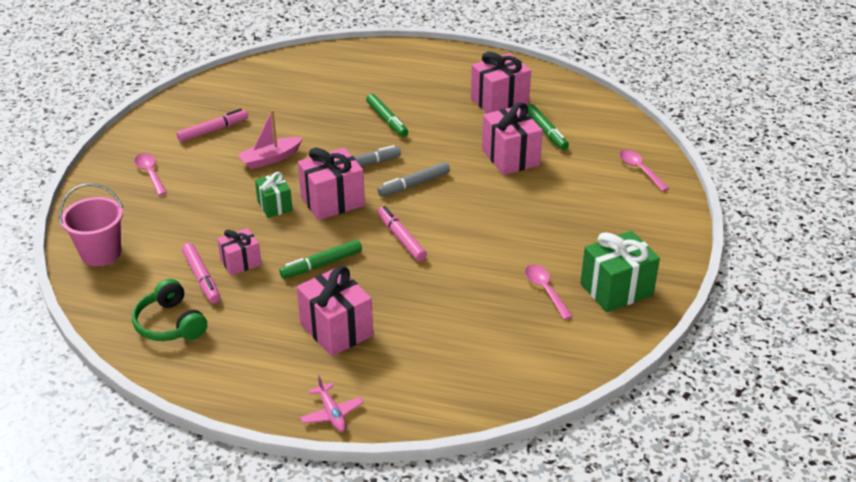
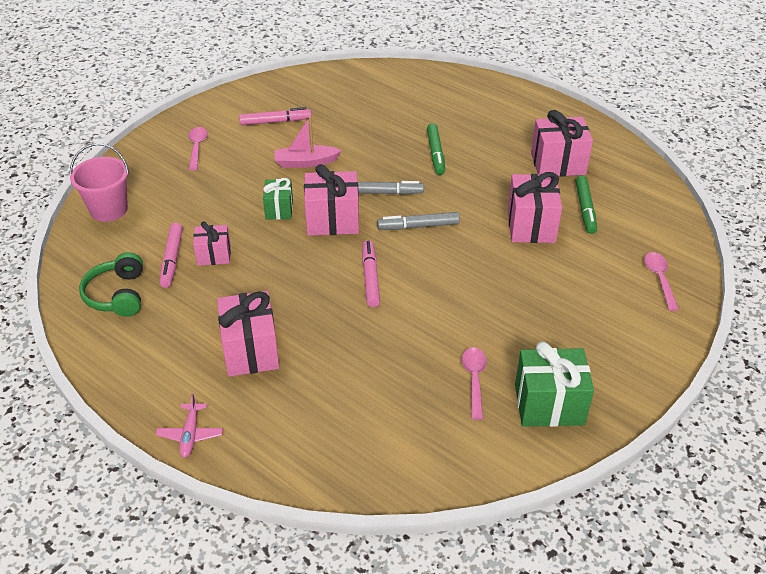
camera: 25 degrees right, 5 degrees up
green marker [279,240,362,279] -> none

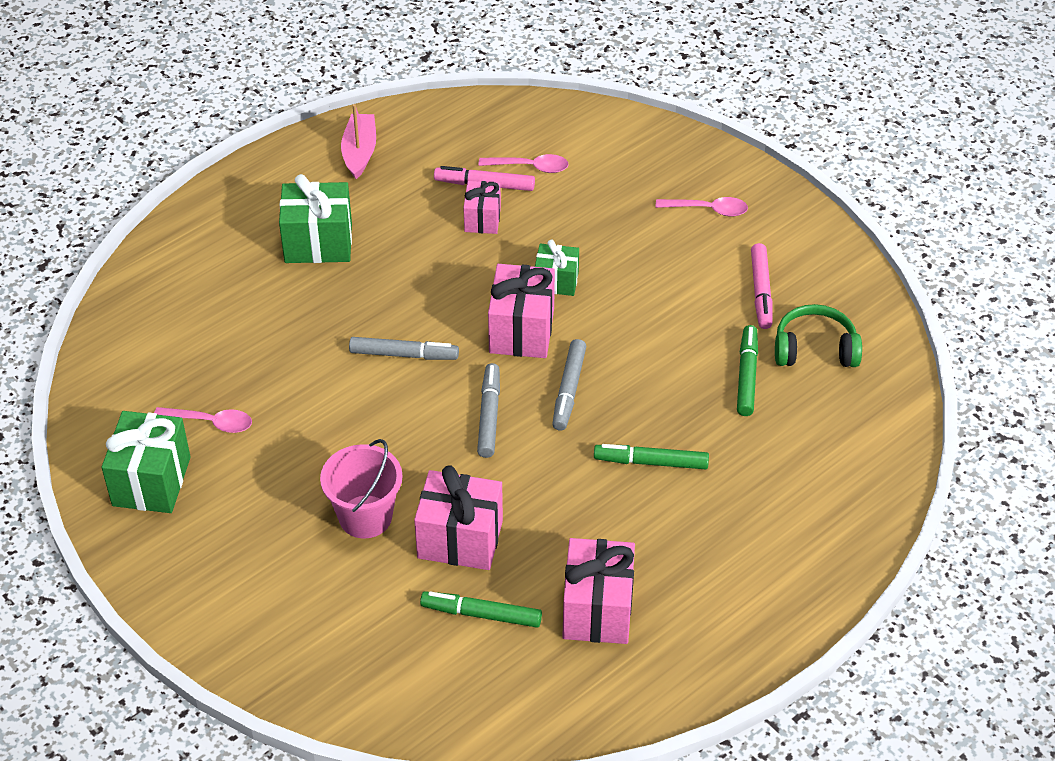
camera: 100 degrees right, 5 degrees up
pink bucket [70,143,129,222] -> pink bucket moved to [320,439,402,539]
green headphones [79,252,143,317] -> green headphones moved to [775,304,862,367]
pink plane [156,393,223,458] -> none
pink gift [217,291,280,377] -> green gift [279,174,352,263]
pink boat [274,116,342,168] -> pink boat moved to [341,104,376,179]
pink marker [362,240,380,307] -> grey marker [349,337,459,360]
pink spoon [644,252,679,311] -> pink spoon moved to [478,154,569,173]
none -> green marker [737,325,758,416]

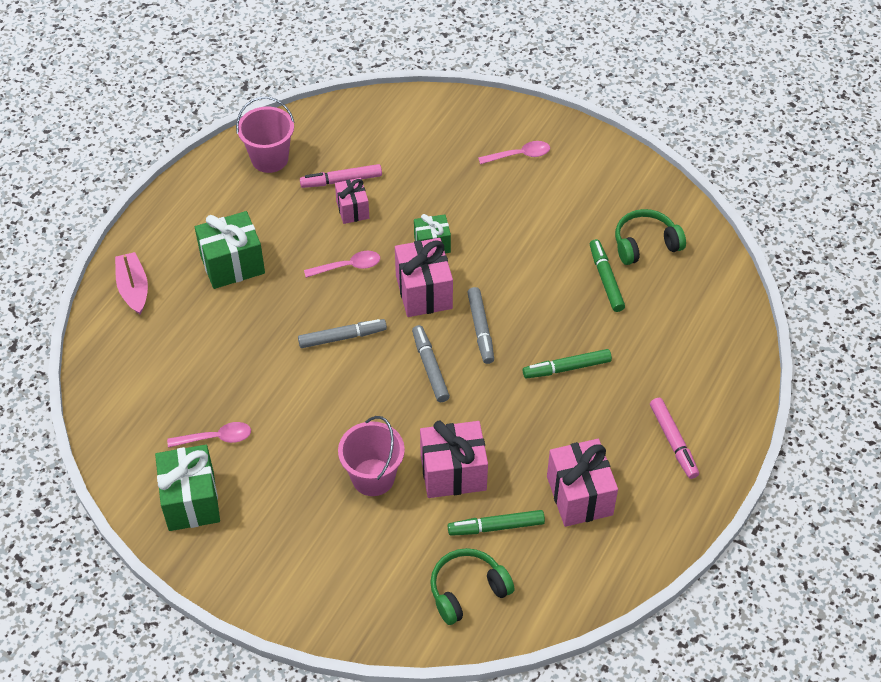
camera: 20 degrees left, 5 degrees up
pink boat [341,104,376,179] -> pink boat moved to [115,252,148,314]
pink spoon [478,154,569,173] -> pink spoon moved to [304,251,380,278]
pink marker [751,243,773,329] -> pink marker moved to [650,398,699,479]
none -> pink bucket [236,97,294,173]
none -> green headphones [430,548,514,625]

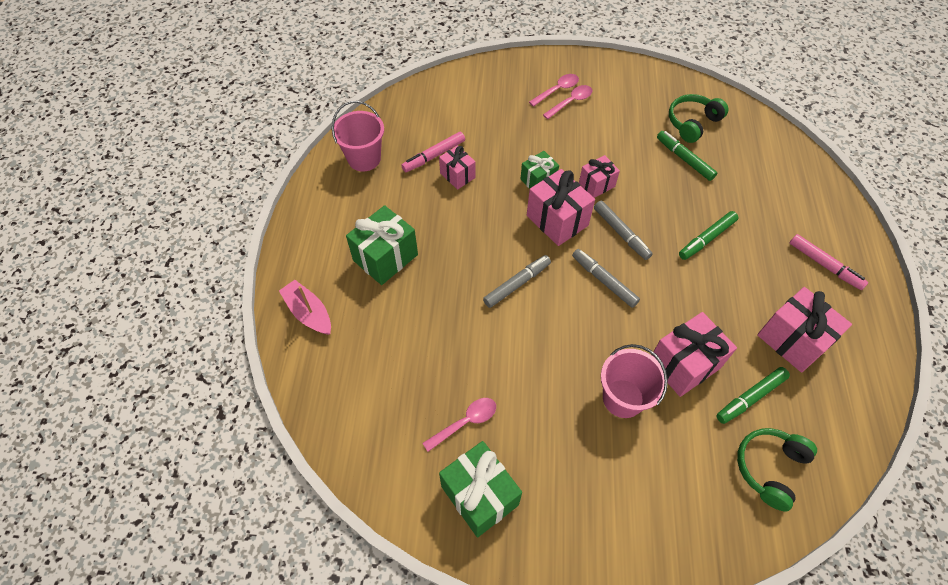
camera: 25 degrees left, 5 degrees up
pink spoon [304,251,380,278] -> pink spoon moved to [543,85,592,119]
none -> pink gift [579,155,620,198]

